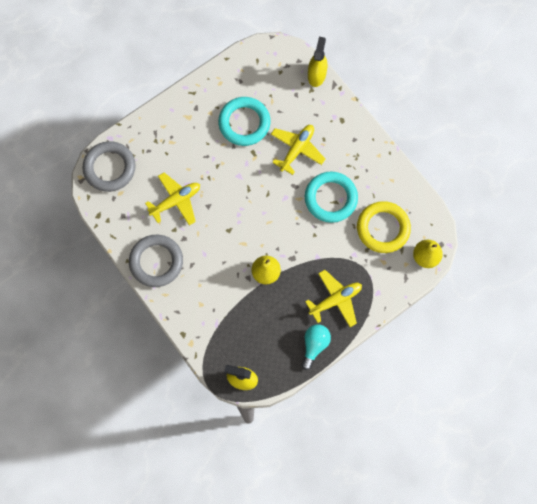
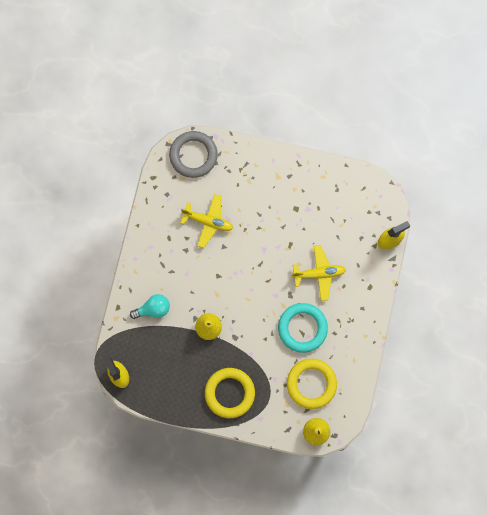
camera: 50 degrees right, 5 degrees up
grey ring [129,235,183,287] -> none
turquoise ring [218,97,271,146] -> none
turquoise light bulb [302,324,331,370] -> turquoise light bulb moved to [130,294,170,319]
yellow plane [305,270,362,327] -> yellow ring [205,368,255,418]

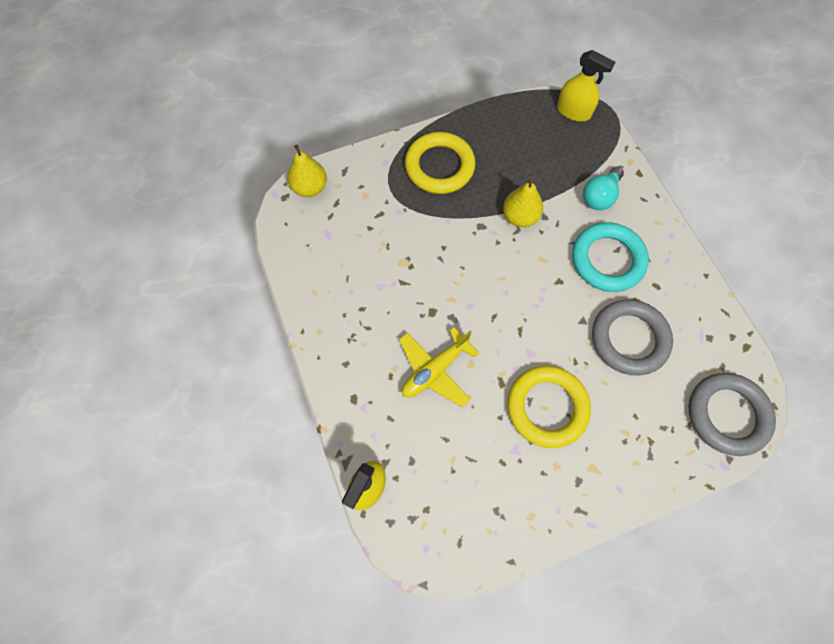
camera: 145 degrees right, 10 degrees down
yellow plane [180,194,233,248] -> grey ring [592,299,673,375]
turquoise ring [278,303,328,353] -> turquoise ring moved to [572,222,649,292]
yellow ring [287,359,337,409] -> yellow ring moved to [507,366,591,448]

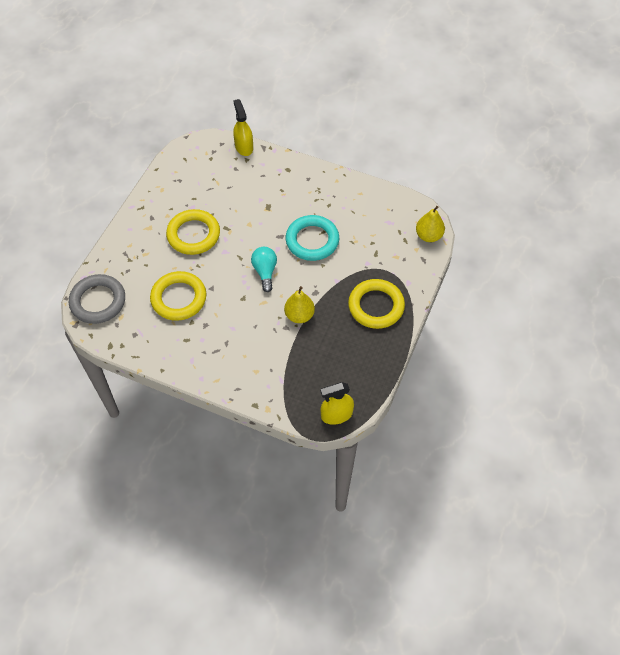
camera: 135 degrees right, 10 degrees down
yellow plane [399,327,479,407] -> none
turquoise ring [572,222,649,292] -> turquoise ring moved to [286,215,339,261]
turquoise light bulb [583,166,624,210] -> turquoise light bulb moved to [251,247,277,292]
grey ring [592,299,673,375] -> yellow ring [150,271,206,321]

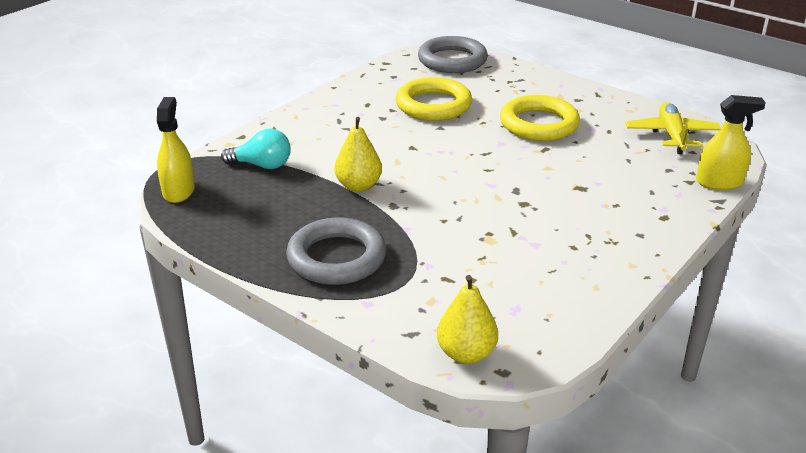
camera: 105 degrees right, 25 degrees down
turquoise light bulb [251,247,277,292] -> turquoise light bulb moved to [221,129,291,169]
turquoise ring [286,215,339,261] -> none
yellow ring [348,279,405,329] -> grey ring [286,218,386,285]
none -> yellow plane [625,102,721,154]

